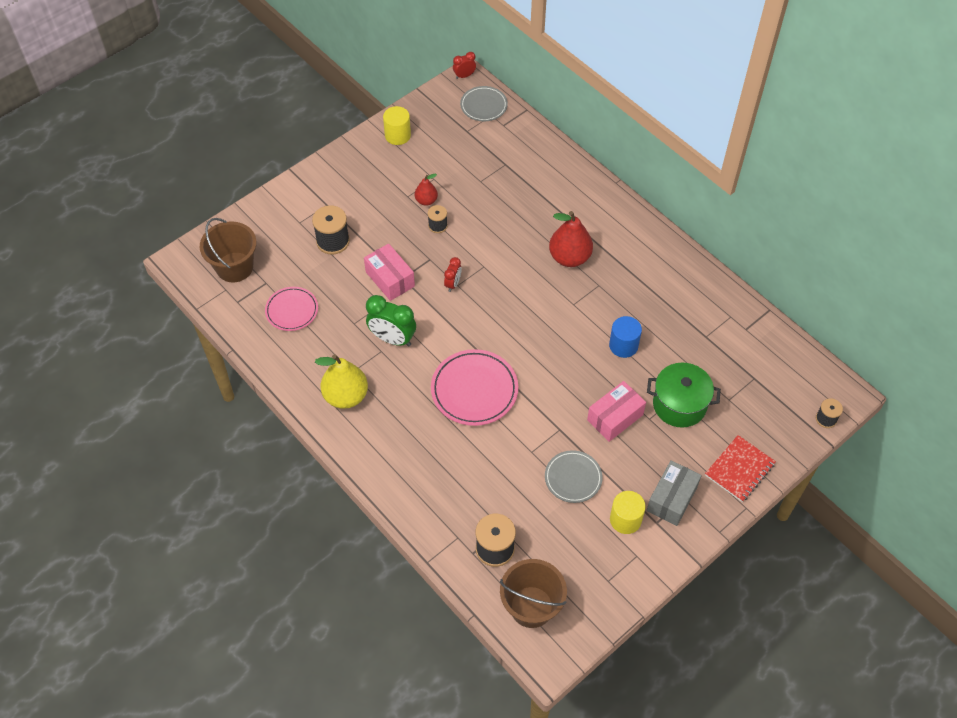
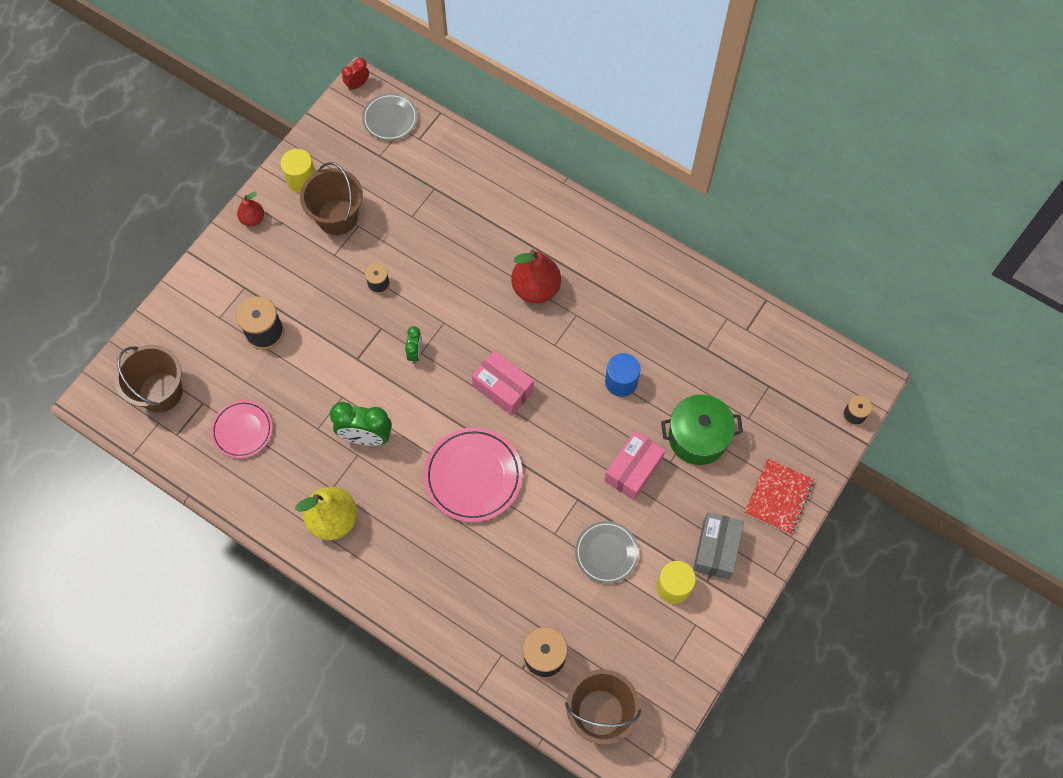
camera: 15 degrees left, 10 degrees up
pink box [364,243,415,301] -> pink box moved to [472,351,534,416]
red pear [415,174,438,206] -> red pear moved to [237,192,264,227]
red clock [444,257,462,292] -> green clock [405,326,422,364]
none -> brown bucket [300,162,363,235]

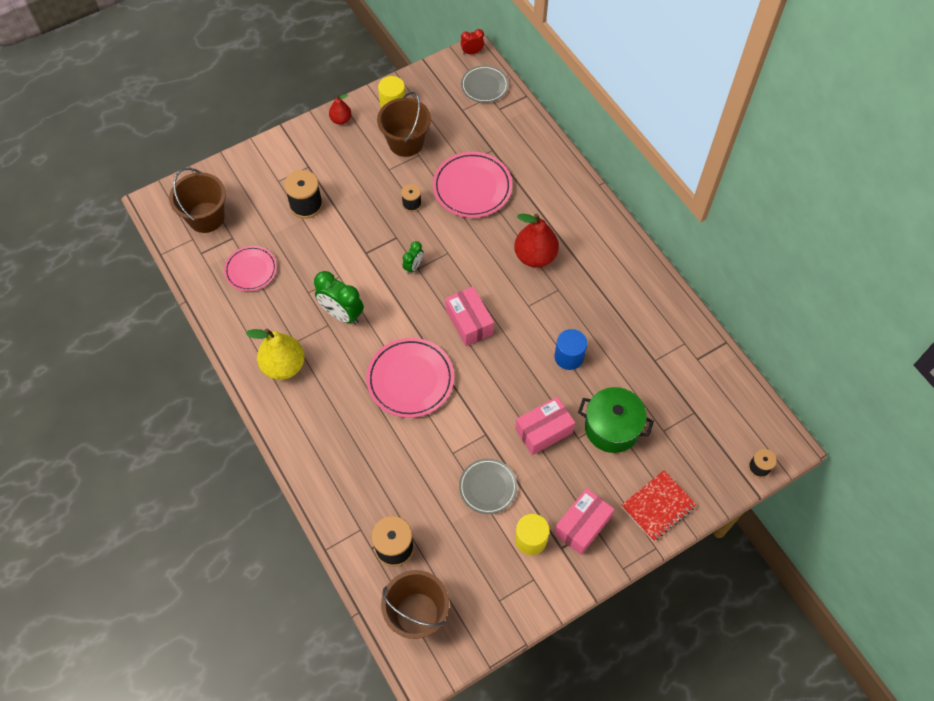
camera: 25 degrees right, 5 degrees down
grey box [693,512,744,580] -> pink box [554,488,614,555]
none -> pink plate [433,152,512,218]

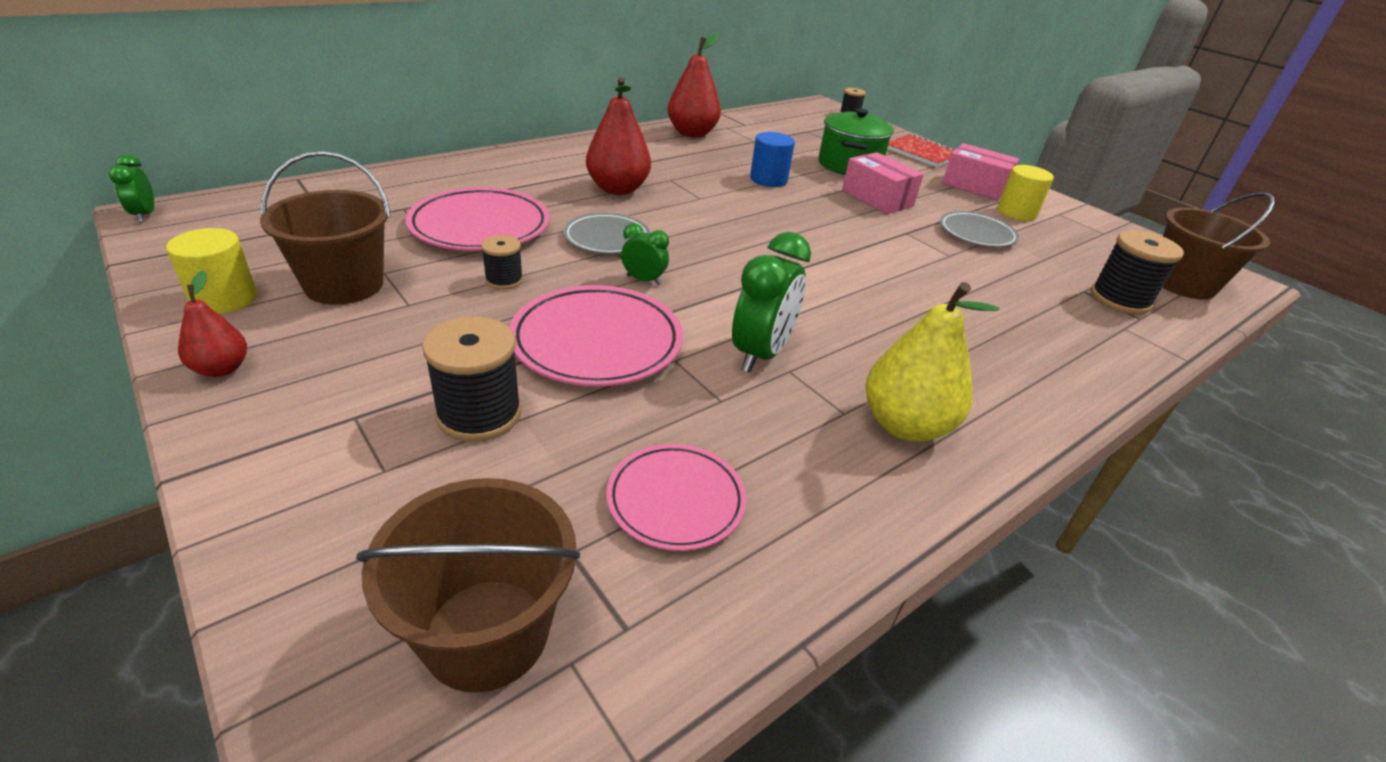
camera: 100 degrees left, 25 degrees down
pink plate [366,338,454,418] -> pink plate moved to [509,285,683,386]
pink box [445,286,494,346] -> none
red clock [461,29,484,55] -> green clock [109,155,154,222]
grey plate [461,65,509,103] -> grey plate moved to [563,213,651,254]
none -> red pear [668,33,721,138]

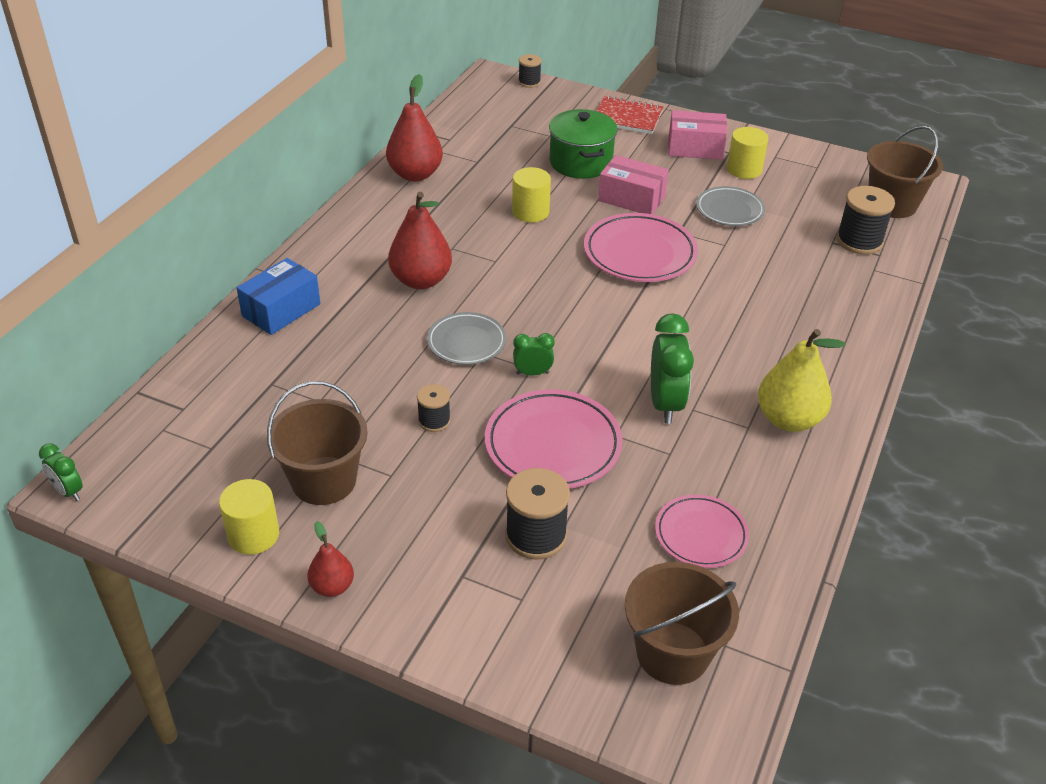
camera: 25 degrees left, 5 degrees up
pink plate [405,187,550,251] -> pink plate moved to [584,213,698,282]
blue cylinder [750,132,795,187] -> yellow cylinder [512,167,551,222]
none -> blue box [237,258,320,335]

